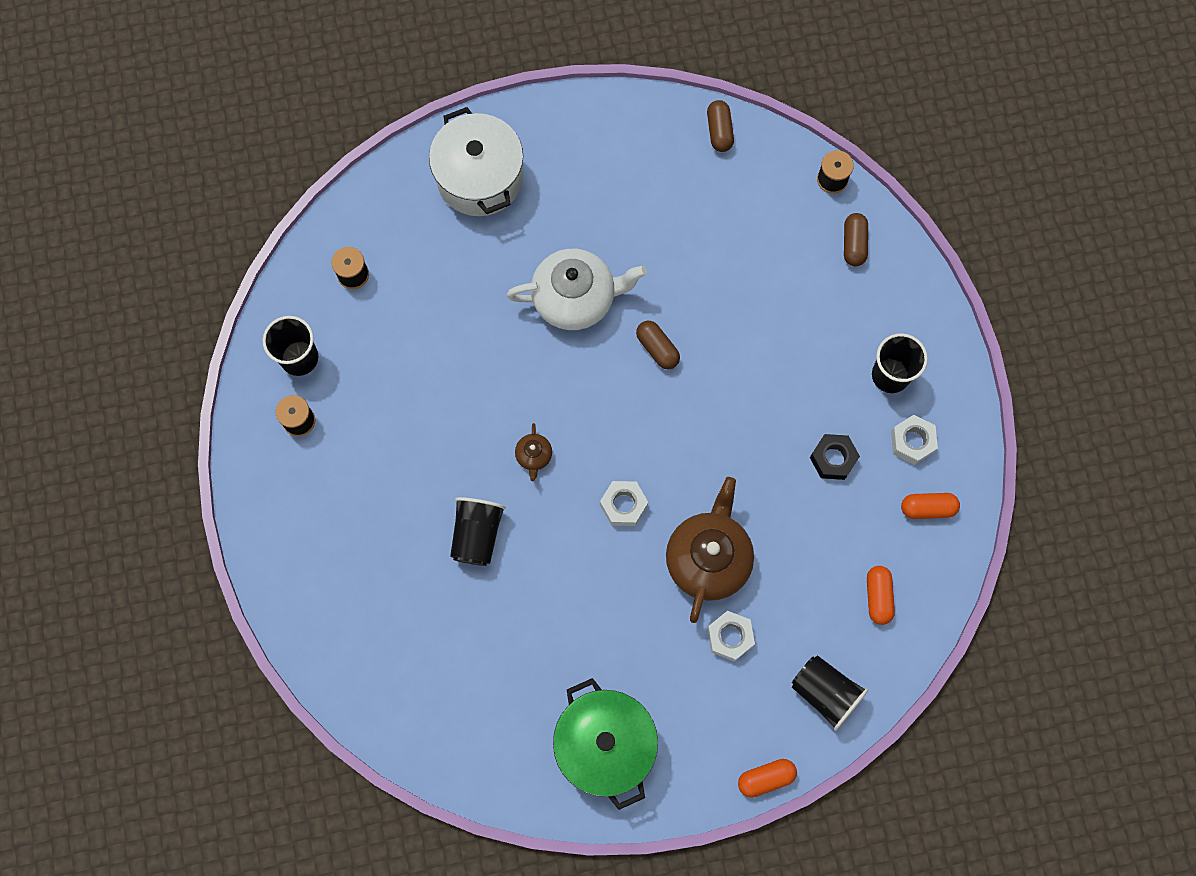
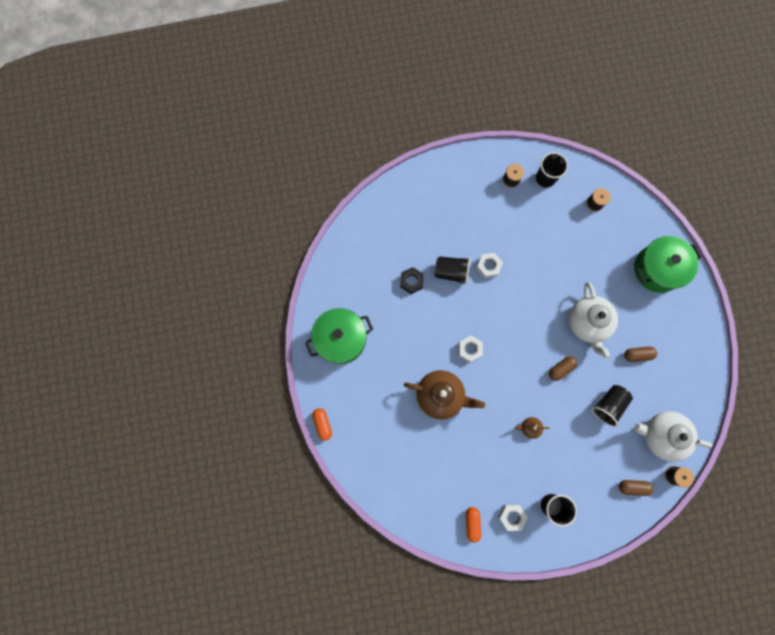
camera: 90 degrees right, 5 degrees up
white pot [429,107,523,216] -> green pot [634,236,702,293]
brown teapot [515,423,552,481] -> brown teapot moved to [515,417,549,439]
brown capsule [707,100,734,152] -> brown capsule moved to [624,347,657,362]
white nut [707,611,755,662] -> white nut moved to [476,253,503,278]
black cup [792,655,869,731] -> black cup moved to [592,385,633,427]
black nut [810,434,860,480] -> black nut moved to [400,267,424,294]
orange capsule [867,566,895,625] -> none
none -> white teapot [635,411,713,462]

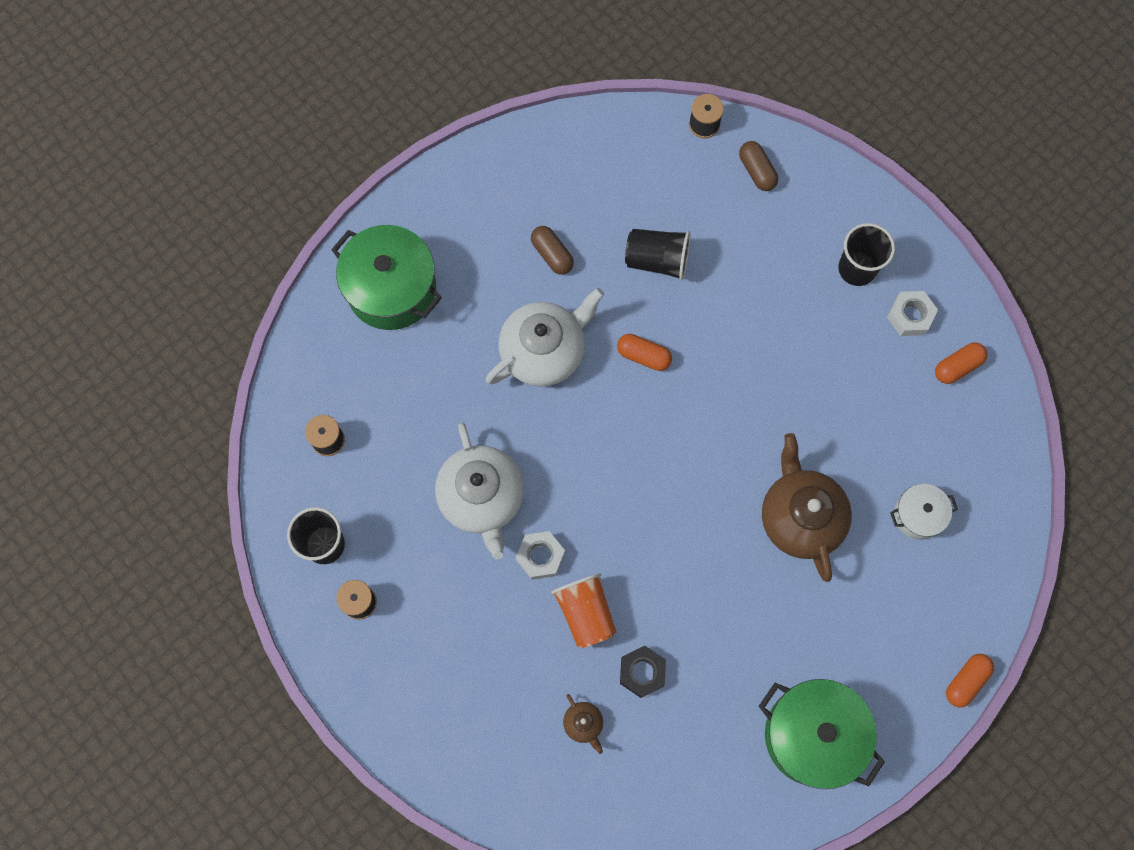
camera: 120 degrees left, 5 degrees down
black cup [435,256,471,285] -> orange cup [551,573,617,648]
white nut [459,336,483,362] -> none
brown teapot [515,417,549,439] -> brown teapot moved to [563,694,603,754]
brown capsule [549,356,577,381] -> orange capsule [617,334,672,371]
white teapot [635,411,713,462] -> white teapot moved to [435,423,524,560]
none -> white pot [890,484,958,540]

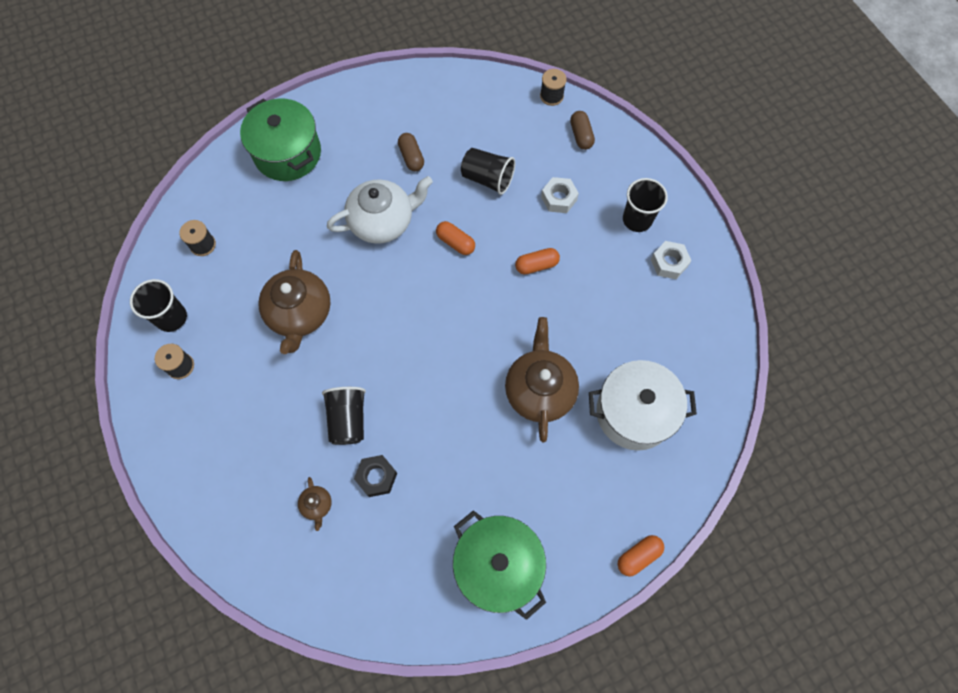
camera: 15 degrees right, 5 degrees down
white teapot [435,423,524,560] -> brown teapot [259,250,331,354]
white nut [516,531,565,580] -> white nut moved to [541,177,579,213]
orange cup [551,573,617,648] -> black cup [322,387,366,445]
white pot [890,484,958,540] -> white pot [589,360,697,451], size x1.87
orange capsule [935,342,988,384] -> orange capsule moved to [515,248,560,274]

